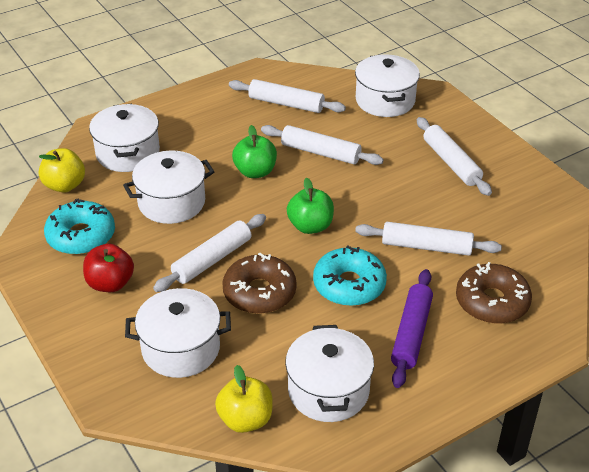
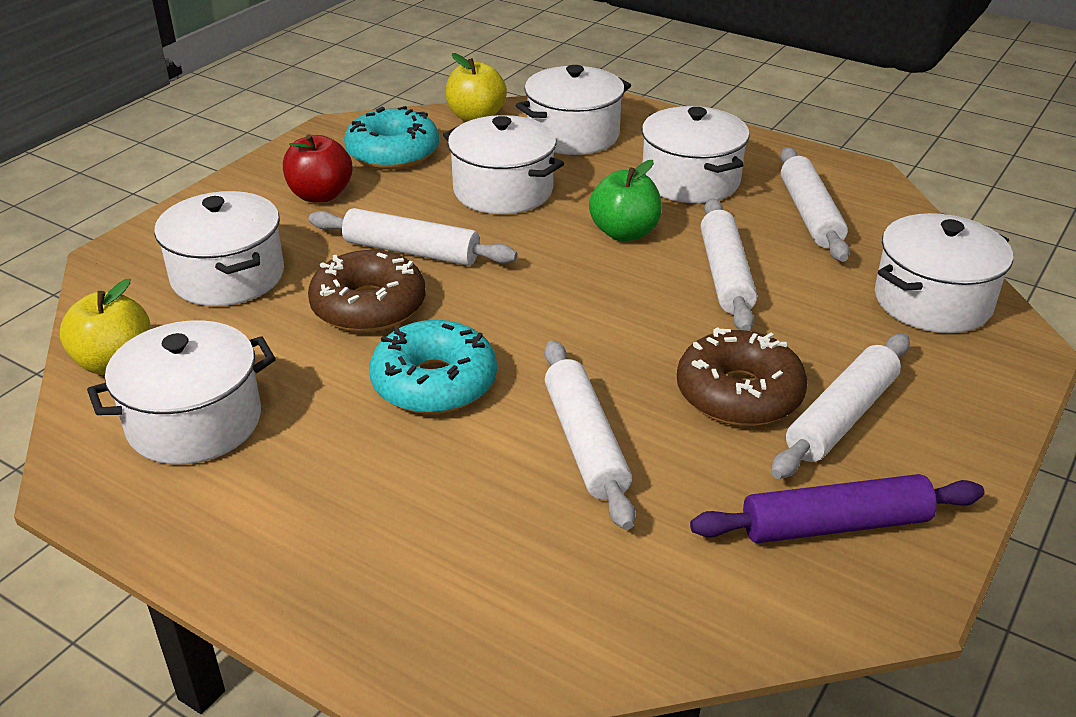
camera: 65 degrees right, 5 degrees down
green apple [287,177,334,234] -> none
purple rolling pin [391,269,433,388] -> purple rolling pin moved to [690,474,984,543]
brown donut [456,262,532,324] -> brown donut moved to [677,327,808,426]
none -> white pot [642,106,750,203]

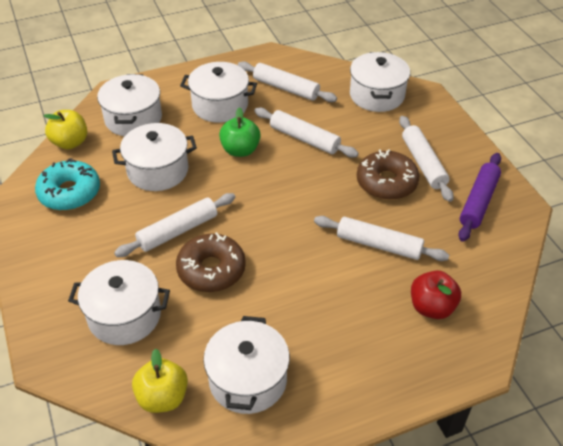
camera: 55 degrees left, 10 degrees up
red apple [283,134,352,203] -> red apple moved to [411,270,461,319]
turquoise donut [369,320,497,414] -> none

